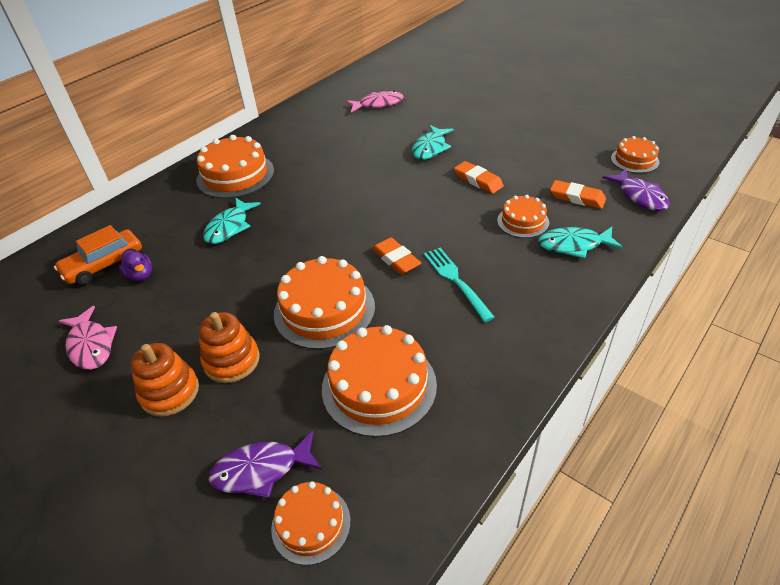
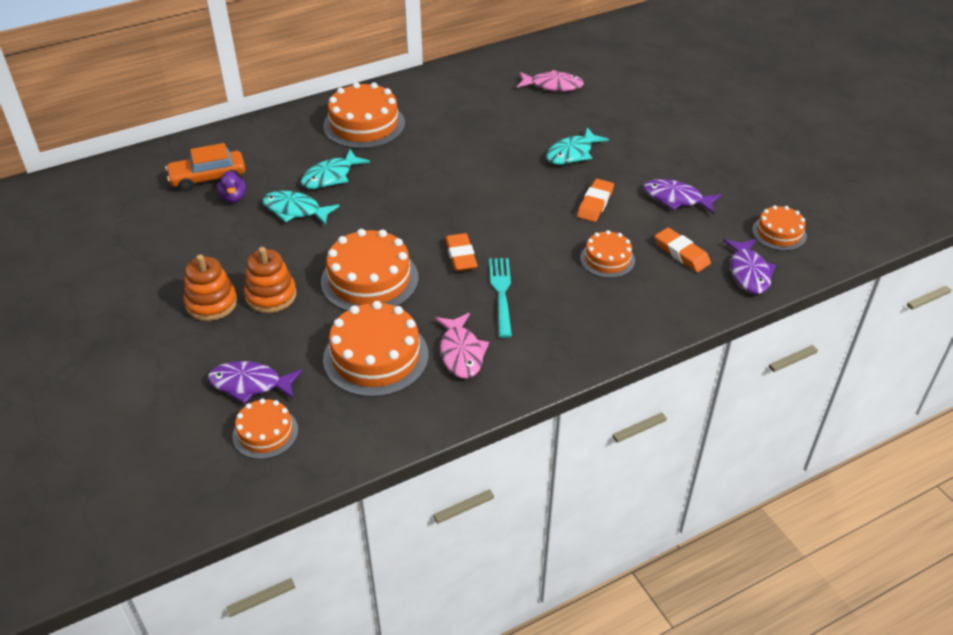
camera: 20 degrees right, 0 degrees up
pink fish [59,306,117,370] -> pink fish moved to [435,313,489,379]
orange eraser [454,161,504,194] -> orange eraser turned 45 degrees clockwise [577,179,614,222]
turquoise fish [538,227,623,259] -> turquoise fish moved to [262,191,340,225]
none -> purple fish [644,179,721,214]

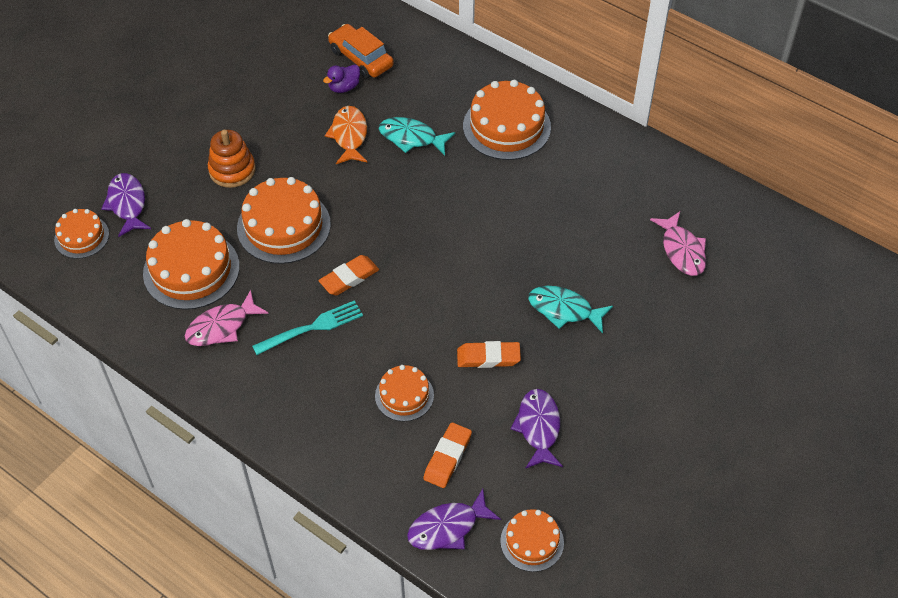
camera: 65 degrees right, 10 degrees up
orange stacking toy [183,254,237,321] -> none
turquoise fish [262,191,340,225] -> orange fish [325,106,367,164]

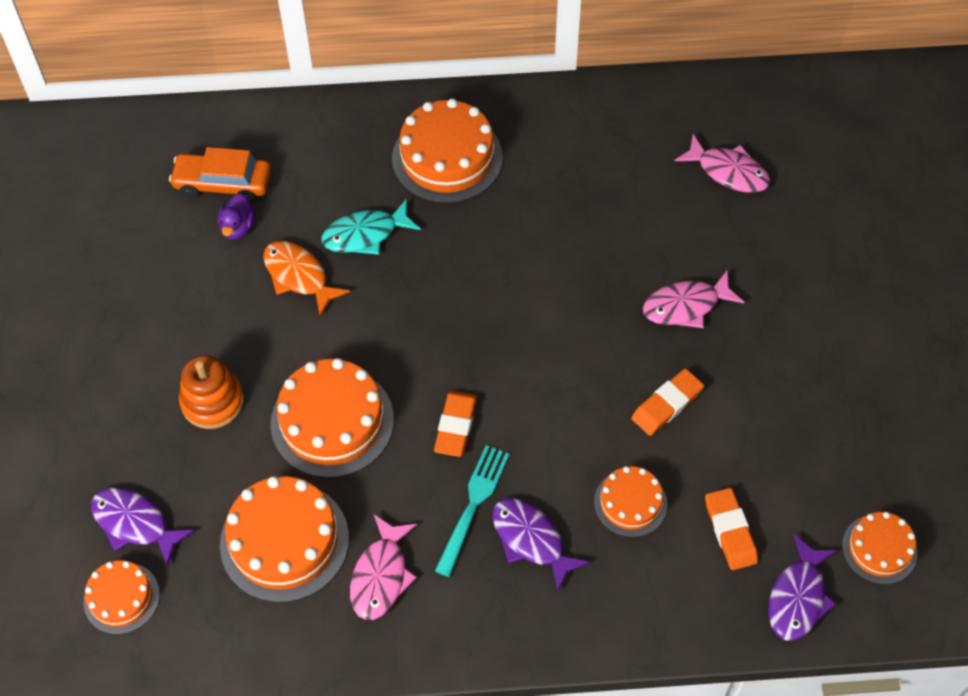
camera: 40 degrees left, 5 degrees up
purple fish [510,389,563,469] -> purple fish moved to [492,498,590,592]
turquoise fish [528,286,613,333] -> pink fish [643,270,744,328]

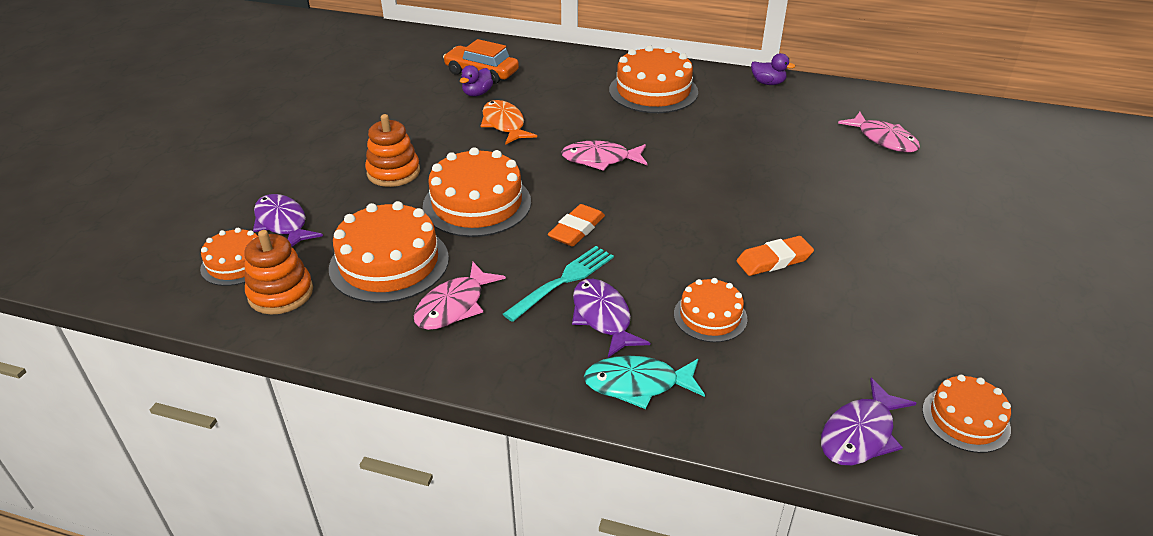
camera: 20 degrees right, 20 degrees down
turquoise fish [321,199,421,255] -> turquoise fish moved to [584,356,705,409]
pink fish [643,270,744,328] -> pink fish moved to [561,141,647,171]
orange eraser [705,488,758,570] -> none
none -> orange stacking toy [244,230,313,315]
none -> purple duck [751,53,795,85]

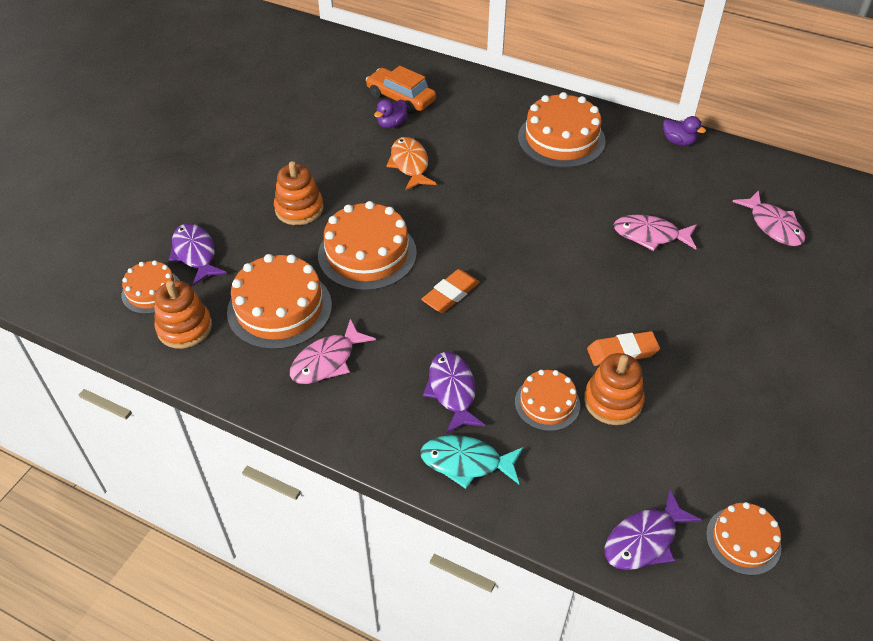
camera: 10 degrees right, 10 degrees up
turquoise fork [503,246,614,322] -> none
pink fish [561,141,647,171] -> pink fish moved to [614,215,697,251]
none -> orange stacking toy [584,353,644,425]

